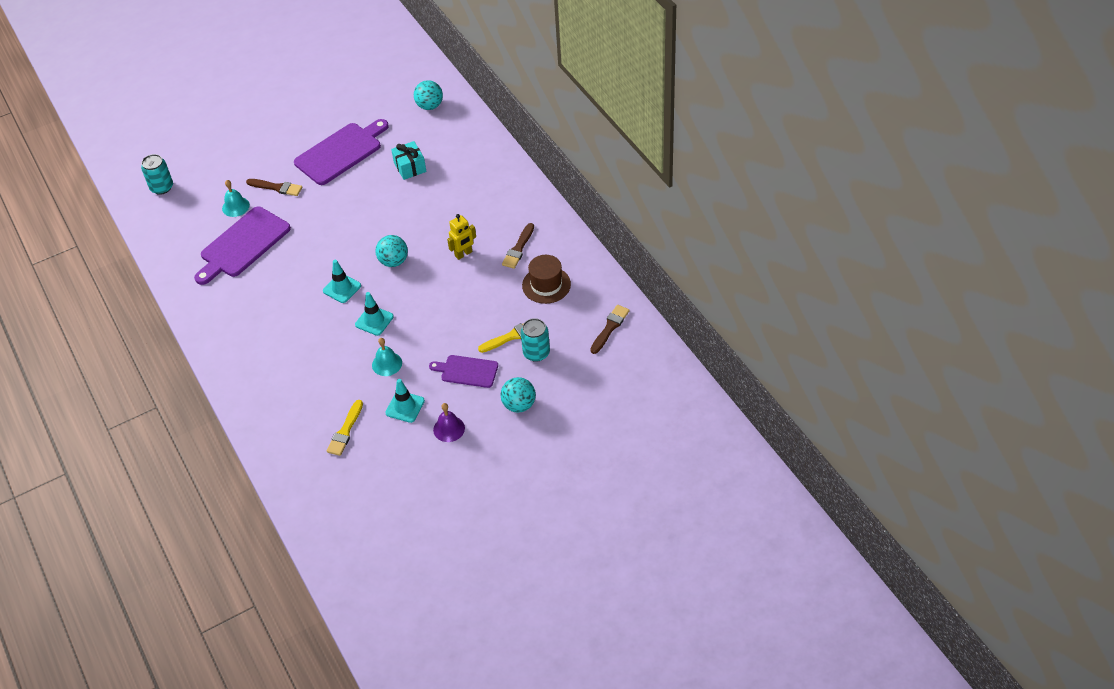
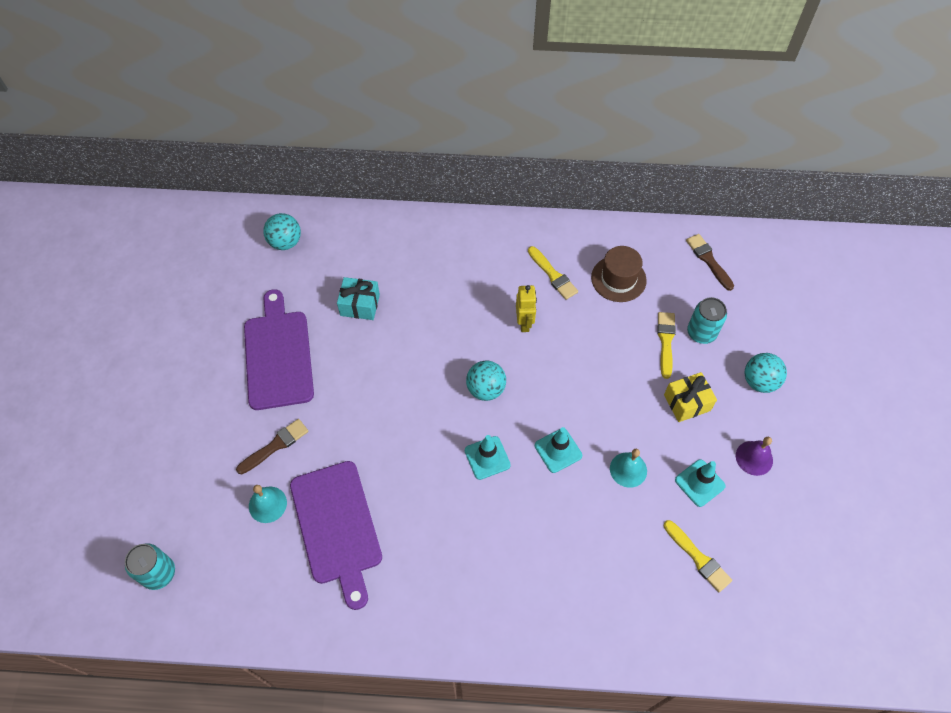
camera: 60 degrees left, 10 degrees up
purple cutting board [429,355,498,388] -> yellow gift [664,372,717,422]
brown brush [502,223,534,269] -> yellow brush [528,246,578,300]

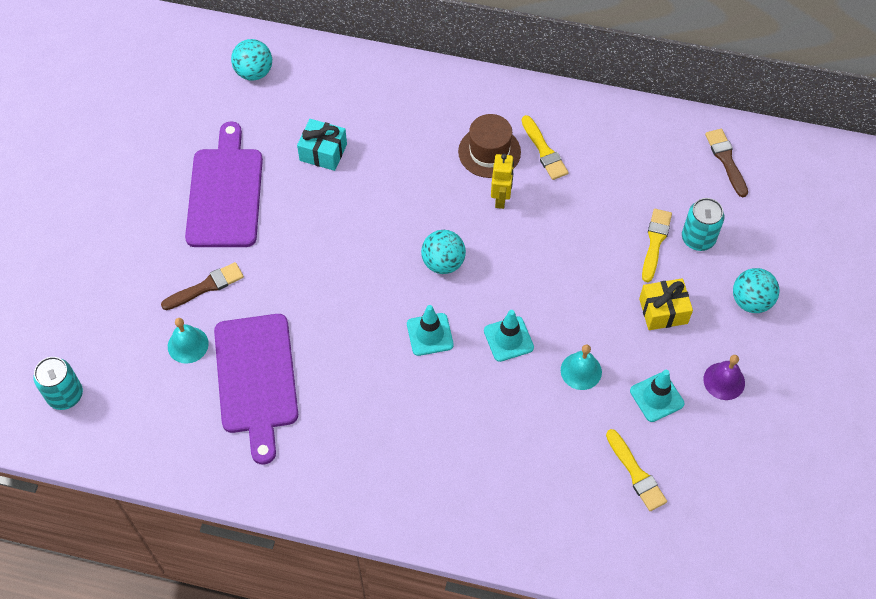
camera: 10 degrees right, 0 degrees up
brown hat [591,246,647,302] -> brown hat moved to [458,114,521,178]

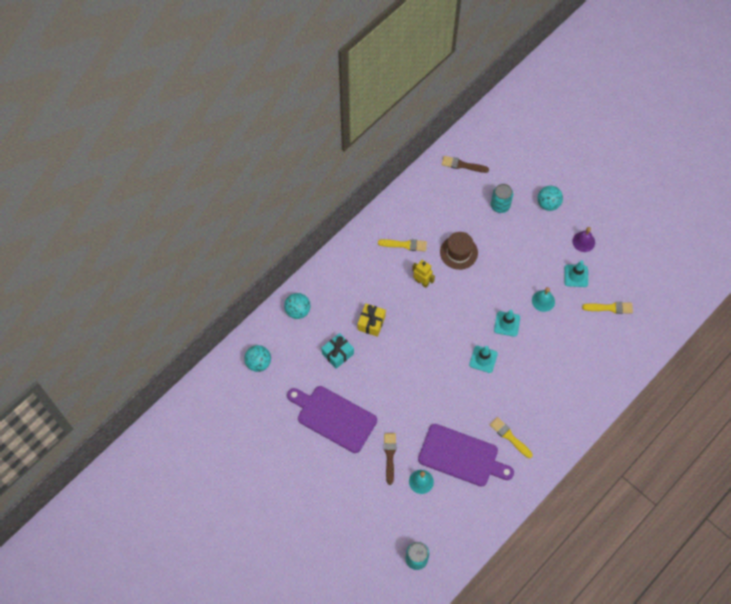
camera: 60 degrees left, 5 degrees up
turquoise ball [421,230,466,274] -> turquoise ball moved to [284,293,311,319]
brown hat [458,114,521,178] -> brown hat moved to [440,232,478,270]
yellow gift [639,278,693,330] -> yellow gift moved to [358,303,386,337]
yellow brush [642,209,672,282] -> yellow brush moved to [490,417,533,458]

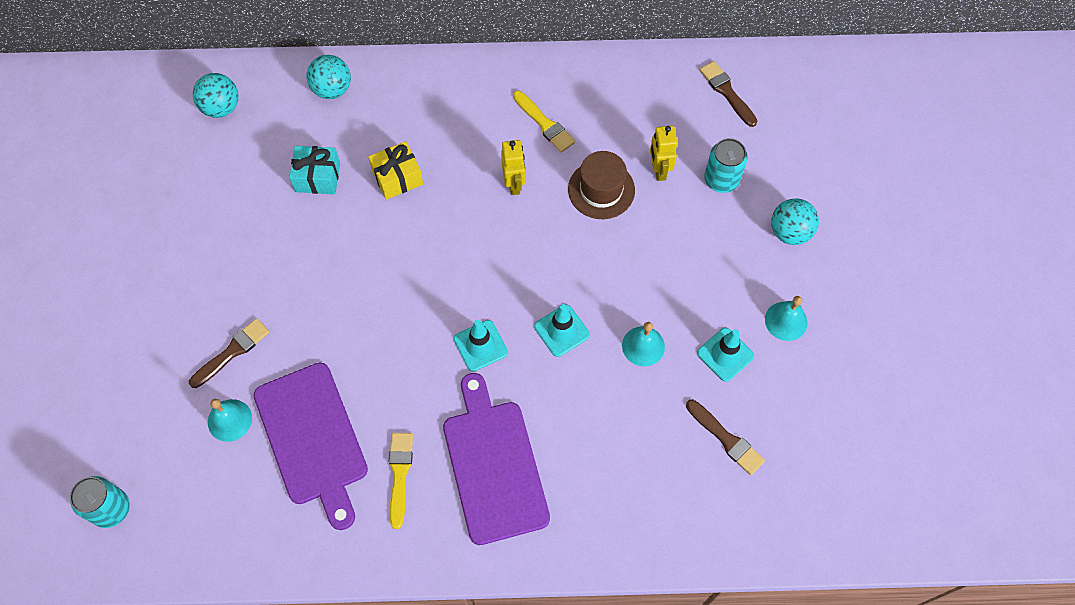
camera: 45 degrees right, 0 degrees up
purple cutting board [287,386,377,453] -> purple cutting board moved to [443,373,550,545]
purple bell [572,227,595,252] -> turquoise bell [765,296,807,341]
yellow brush [582,302,633,314] -> brown brush [686,400,765,475]
none -> yellow robot [650,126,677,181]

